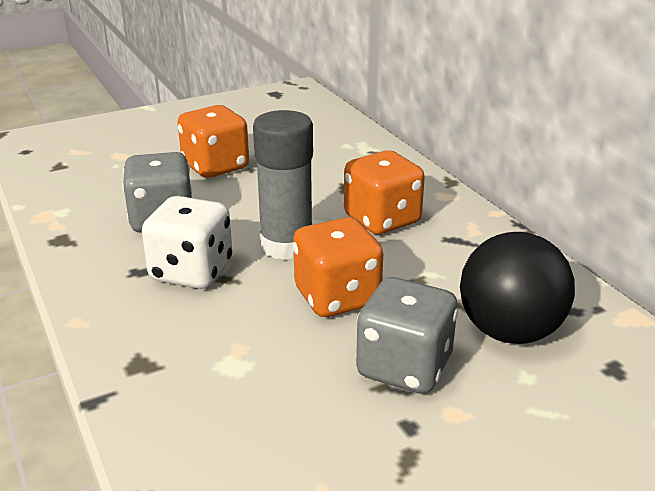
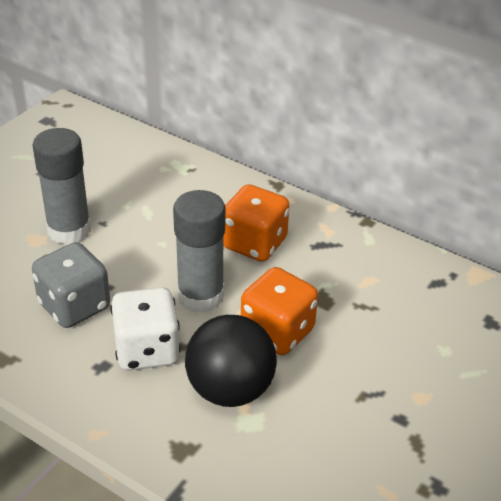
camera: 30 degrees left, 10 degrees up
orange dice [177,105,249,178] -> grey glue stick [33,128,91,245]
grey dice [356,277,458,394] -> none
black ball [460,232,575,344] -> black ball moved to [185,315,277,407]

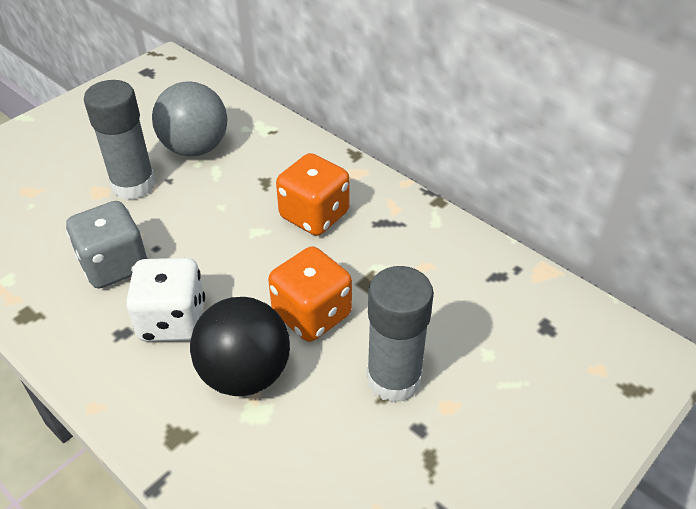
camera: 10 degrees right, 5 degrees up
grey glue stick [173,190,225,313] -> grey glue stick moved to [367,266,434,402]
none -> grey ball [152,81,228,156]

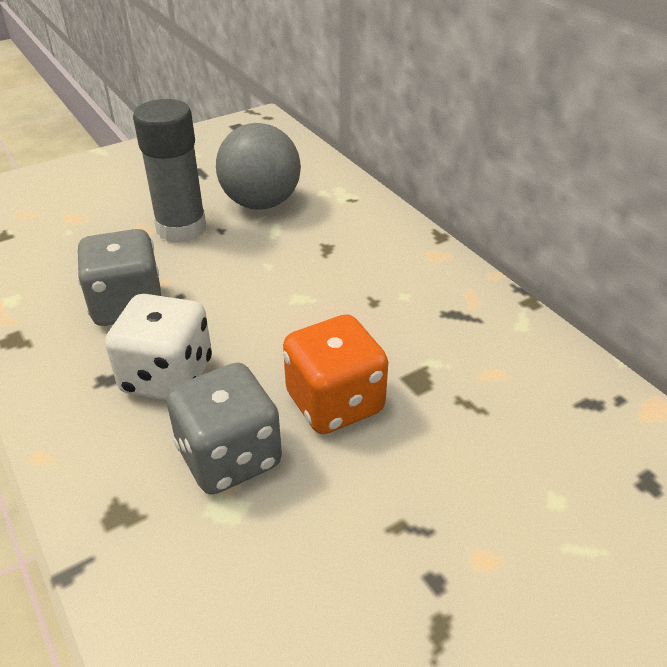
camera: 15 degrees right, 5 degrees down
black ball [190,297,290,396] -> grey dice [167,363,282,494]
orange dice [276,153,349,236] -> none
grey glue stick [367,266,434,402] -> none

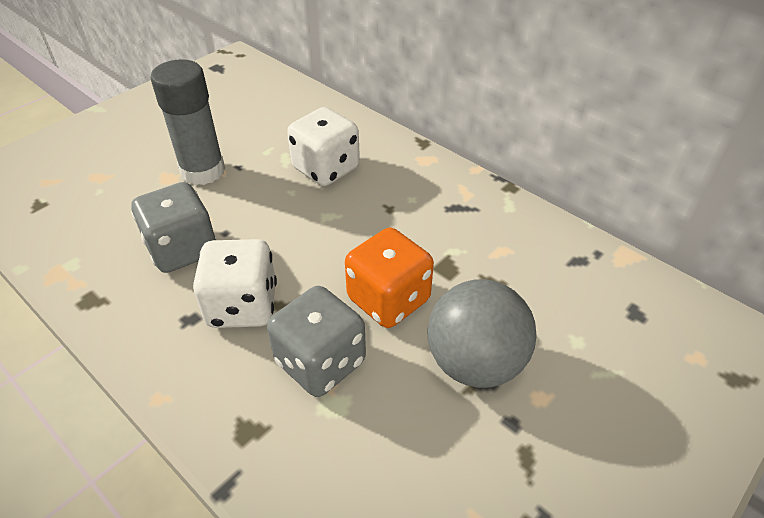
camera: 15 degrees left, 5 degrees up
grey ball [216,123,301,210] -> grey ball moved to [428,279,536,388]
none -> white dice [287,107,360,186]

